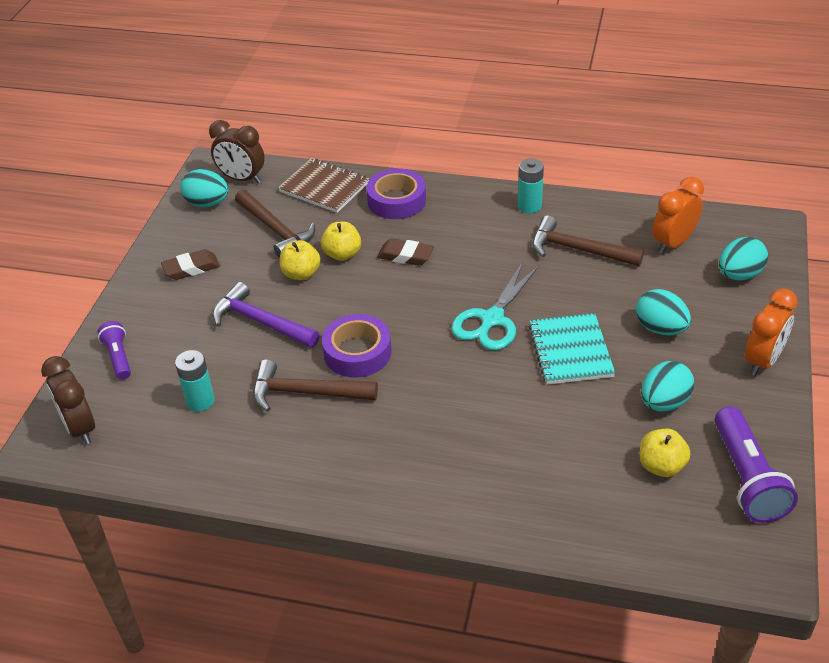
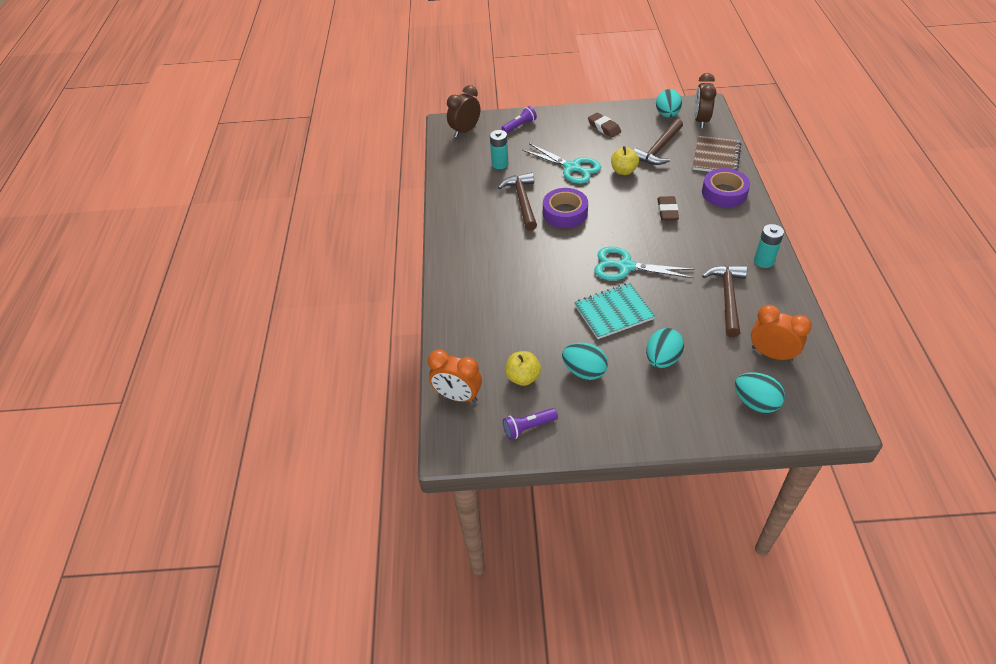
camera: 75 degrees right, 5 degrees up
purple hammer [213,282,320,348] -> turquoise scissors [522,143,601,184]
yellow apple [321,221,361,261] -> none
purple flashlight [715,406,798,523] -> purple flashlight [503,408,558,440], size x0.57
orange clock [745,288,798,376] -> orange clock moved to [428,350,482,402]

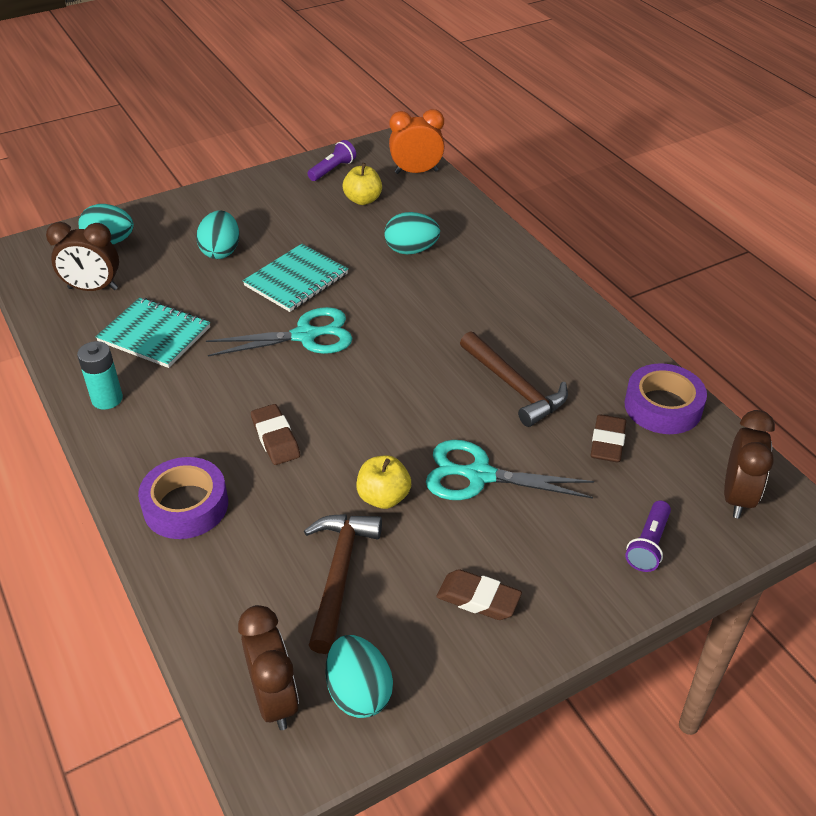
camera: 150 degrees right, 5 degrees down
turquoise battery [490,130,508,169] -> brown eraser [590,414,626,462]
purple tape [543,188,588,228] -> purple tape moved to [625,363,707,434]
turquoise egg [562,343,608,380] -> turquoise egg moved to [385,212,440,254]
brown notebook [693,136,741,172] -> none
brown hammer [702,265,747,337] -> turquoise notebook [95,297,210,368]
orange clock [751,305,812,362] -> brown clock [46,222,119,291]

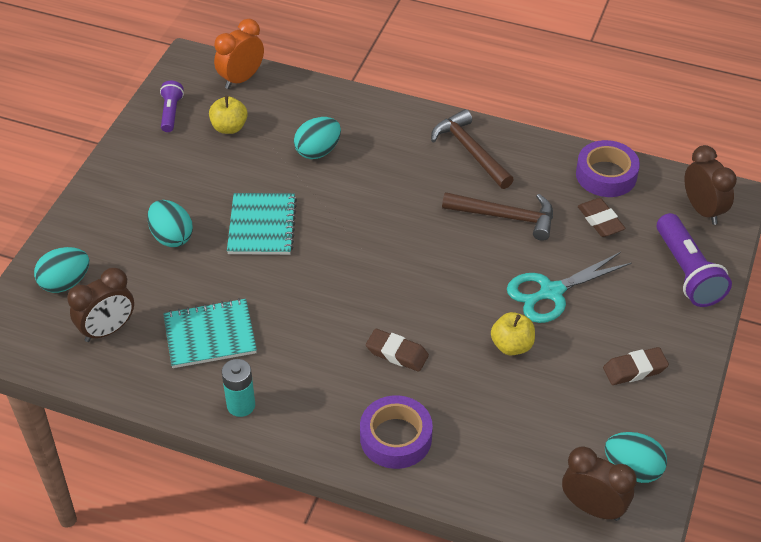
camera: 40 degrees left, 5 degrees up
turquoise scissors [206,307,353,356] -> none
brown hammer [304,514,382,654] -> brown hammer moved to [431,109,514,189]
purple flashlight [625,501,671,572] -> purple flashlight [657,213,732,307], size x1.75

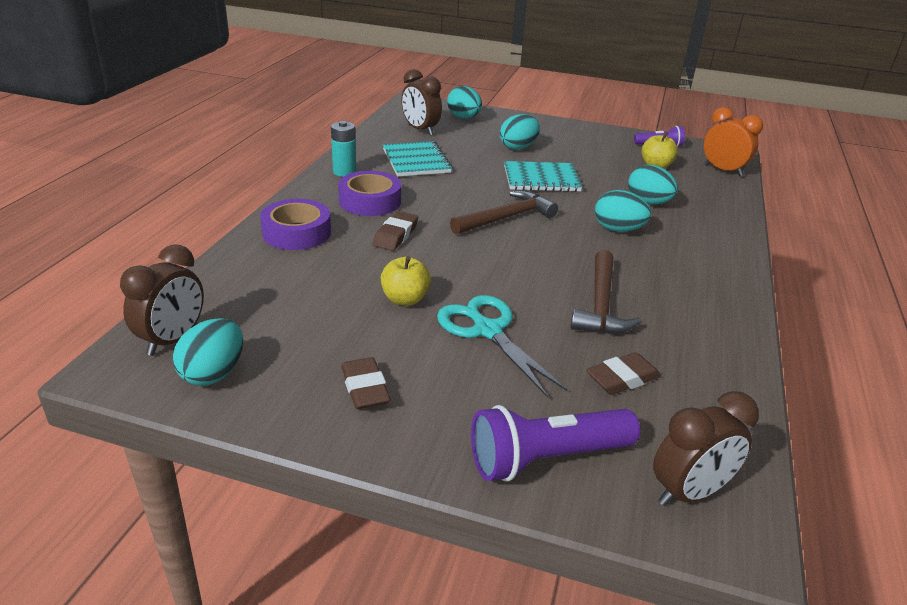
camera: 85 degrees right, 15 degrees down
brown hammer [431,109,514,189] -> brown hammer moved to [450,191,558,235]
purple tape [576,140,640,197] -> purple tape moved to [338,171,401,216]
none -> turquoise egg [595,190,651,232]

